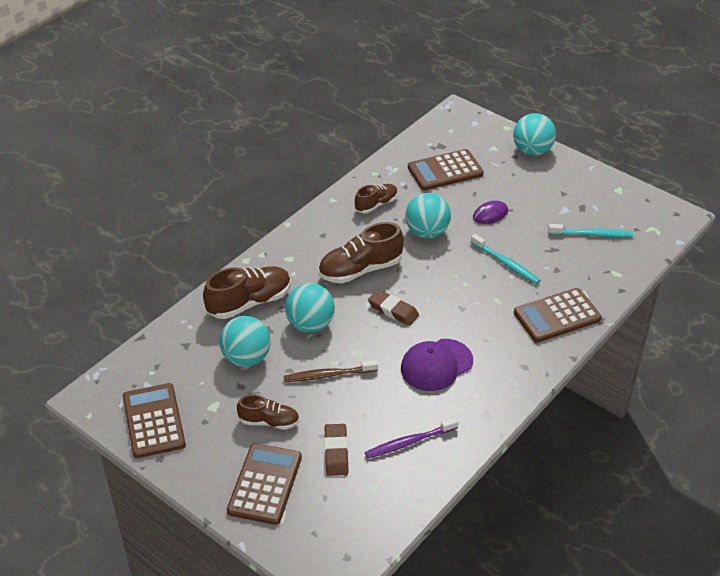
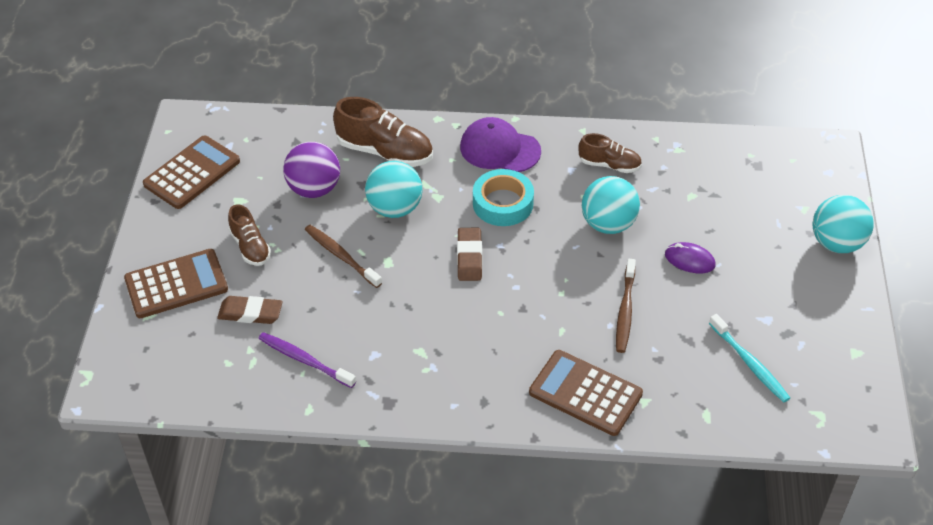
camera: 55 degrees right, 5 degrees up
turquoise ball [219,316,271,367] -> purple ball [283,142,340,198]
brown shoe [318,222,404,283] -> turquoise tape [473,169,534,226]
brown eraser [324,424,349,476] -> brown eraser turned 45 degrees clockwise [217,296,283,324]
purple cap [401,339,473,391] -> purple cap moved to [460,117,541,172]
brown calculator [408,149,484,190] -> none
turquoise toothbrush [471,234,540,284] -> brown toothbrush [616,259,636,353]

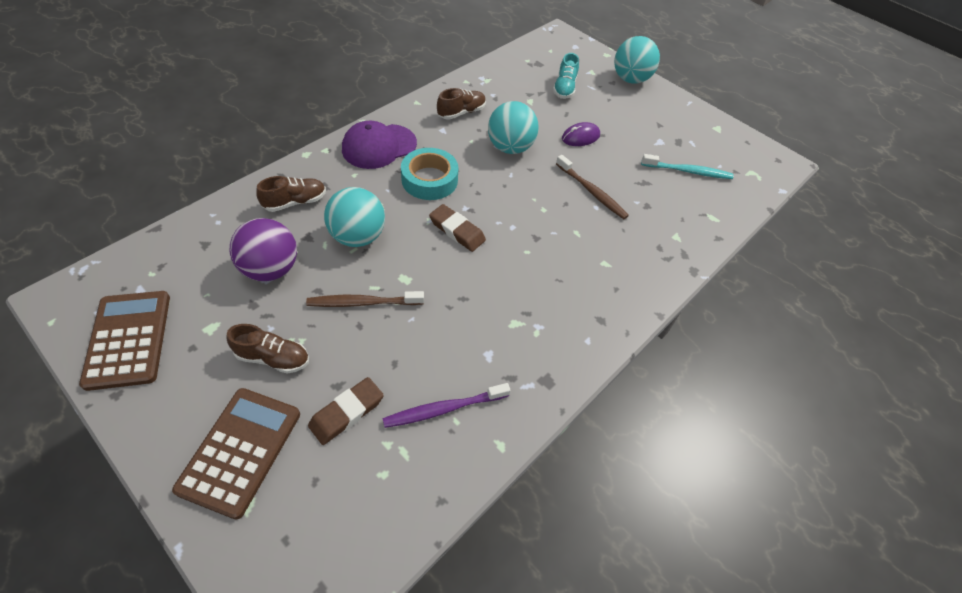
camera: 55 degrees left, 5 degrees up
brown shoe [333,97,433,167] -> brown shoe [256,176,326,212], size x0.60
brown calculator [529,350,643,436] -> none
none -> turquoise shoe [553,53,579,99]

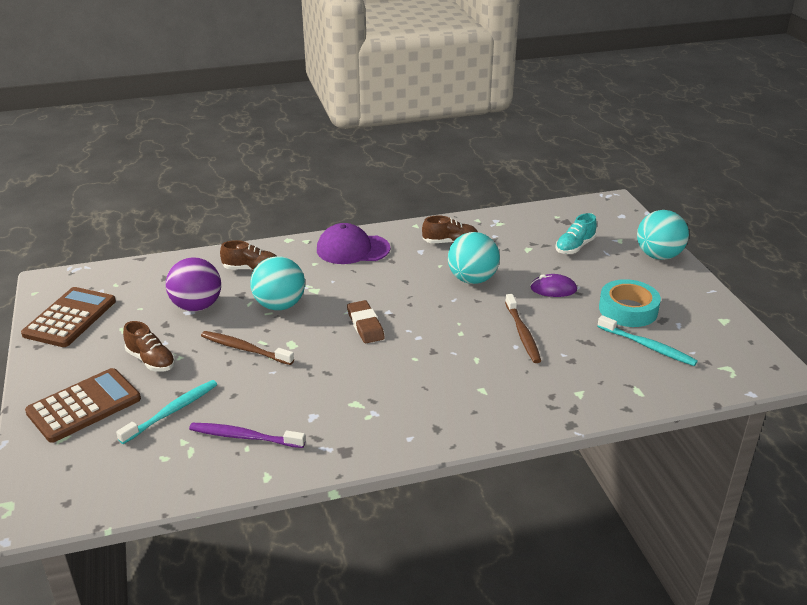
camera: 35 degrees right, 20 degrees down
brown eraser [308,377,384,445] -> turquoise toothbrush [116,380,217,444]
turquoise tape [401,148,459,200] -> turquoise tape moved to [599,279,661,327]

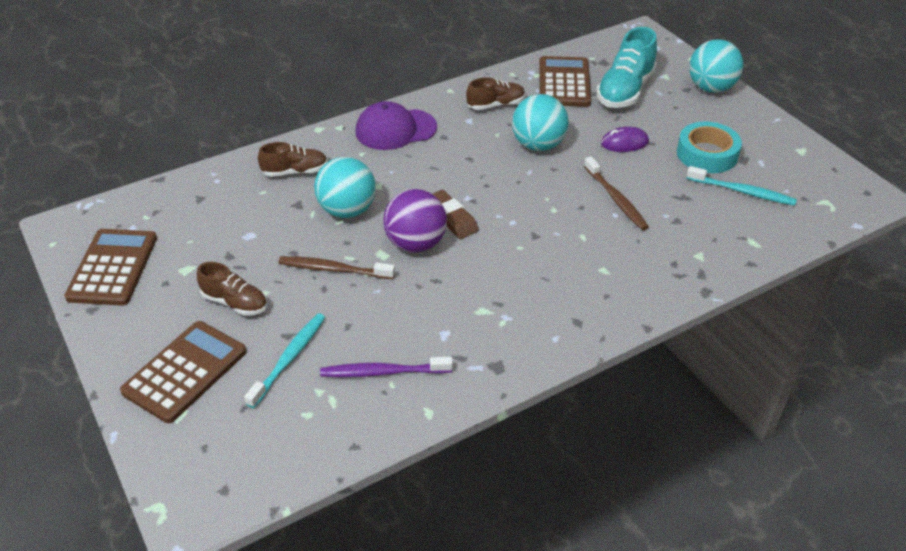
camera: 15 degrees left, 10 degrees up
purple ball [166,257,221,312] -> purple ball moved to [383,189,447,253]
turquoise shoe [555,213,597,254] -> turquoise shoe [596,27,657,108], size x1.65
none -> brown calculator [539,56,591,107]

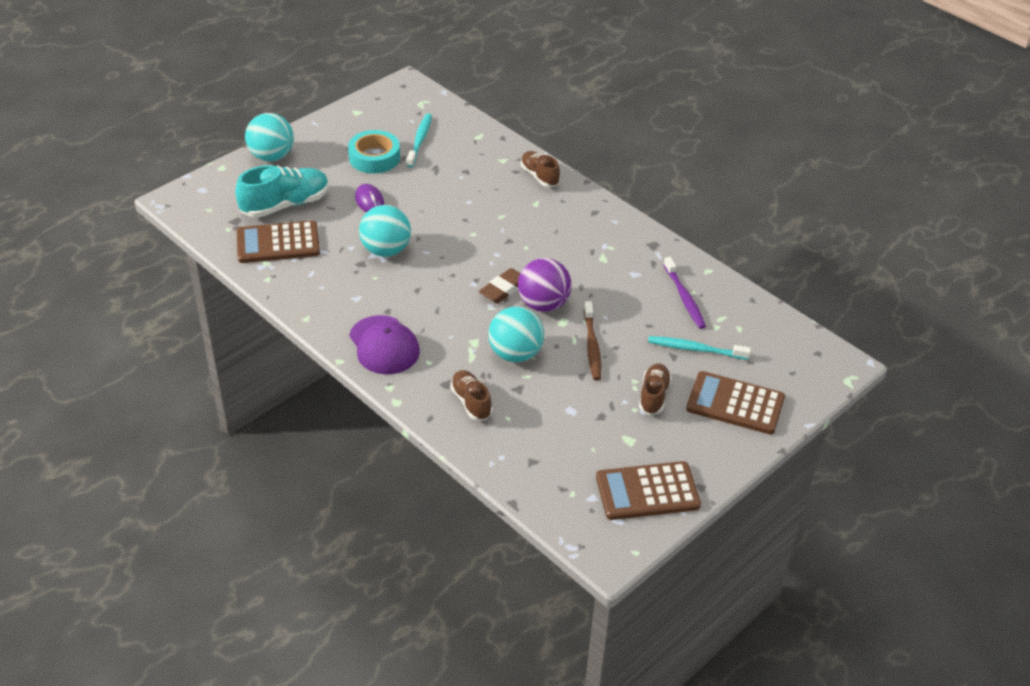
camera: 105 degrees left, 0 degrees up
brown shoe [466,77,525,110] -> brown shoe moved to [521,151,560,187]
brown toothbrush [584,157,649,230] -> none
turquoise shoe [596,27,657,108] -> turquoise shoe turned 45 degrees counterclockwise [235,165,329,218]

